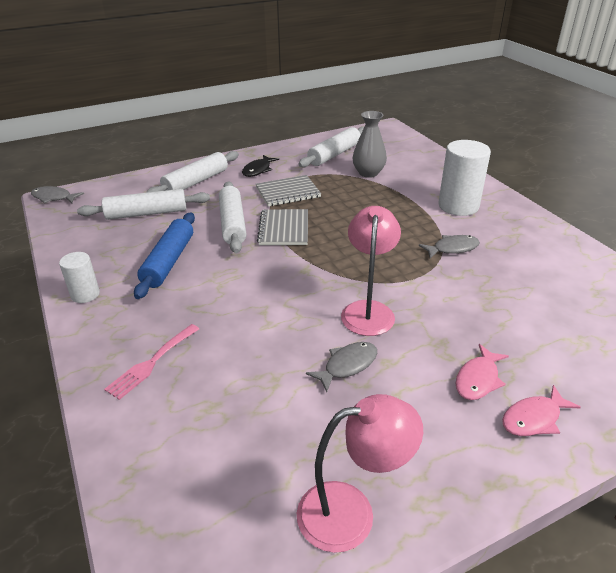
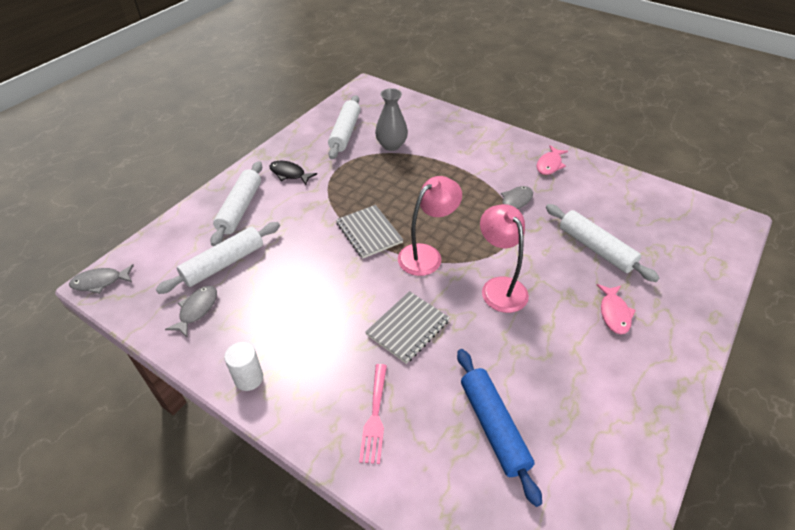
camera: 30 degrees left, 10 degrees up
blue rolling pin [134,213,195,299] -> blue rolling pin moved to [457,349,542,507]
white rolling pin [219,182,246,253] -> white rolling pin moved to [546,204,659,282]
black fish [242,155,279,177] -> black fish turned 120 degrees clockwise [269,161,317,185]
grey notebook [256,175,321,207] -> grey notebook moved to [365,291,450,364]
pink lamp [297,394,423,553] -> pink lamp moved to [398,176,462,276]
grey fish [306,342,377,392] -> grey fish moved to [165,286,217,337]
white cylinder [438,140,491,216] -> none
pink fish [502,385,581,436] -> pink fish moved to [537,145,568,175]

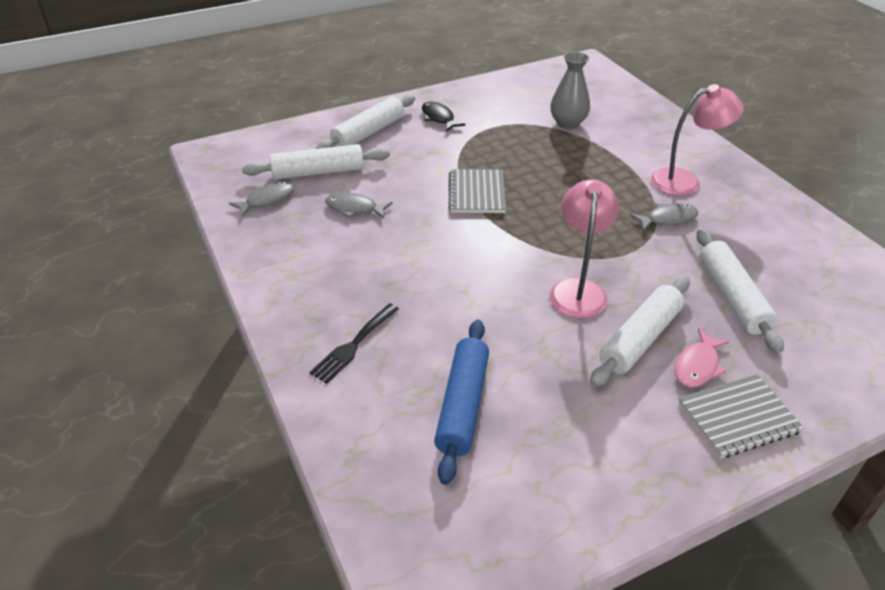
camera: 30 degrees right, 5 degrees down
grey fish [69,264,134,294] -> grey fish moved to [325,193,393,218]
white cylinder [224,342,263,391] -> none
white rolling pin [328,95,360,159] -> white rolling pin moved to [590,276,690,387]
pink fork [359,364,387,464] -> black fork [309,304,399,384]
grey notebook [365,291,450,364] -> grey notebook moved to [678,374,804,458]
pink lamp [398,176,462,276] -> pink lamp moved to [651,84,744,196]
pink fish [537,145,568,175] -> none

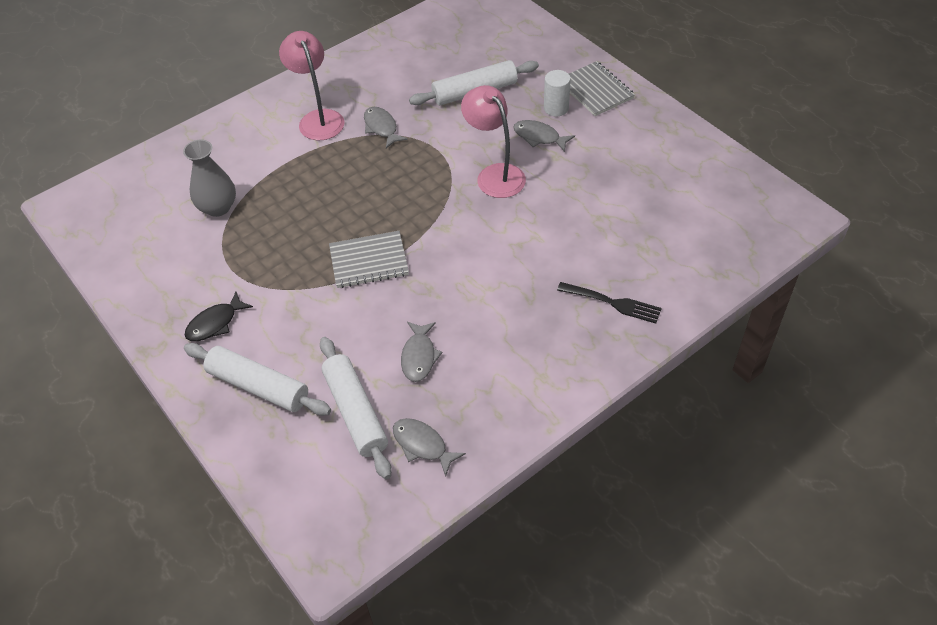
camera: 100 degrees left, 10 degrees up
blue rolling pin [434,320,489,485] -> none
pink lamp [549,179,619,318] -> pink lamp turned 60 degrees clockwise [461,85,526,198]
white rolling pin [590,276,690,387] -> grey fish [513,120,575,152]
pink fish [674,328,730,388] -> white cylinder [544,70,571,117]

